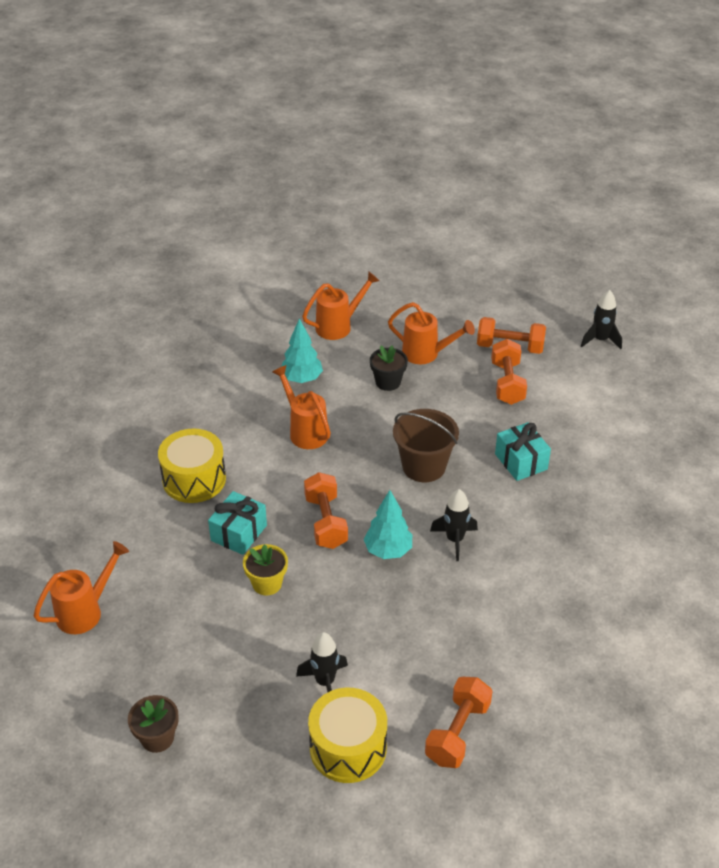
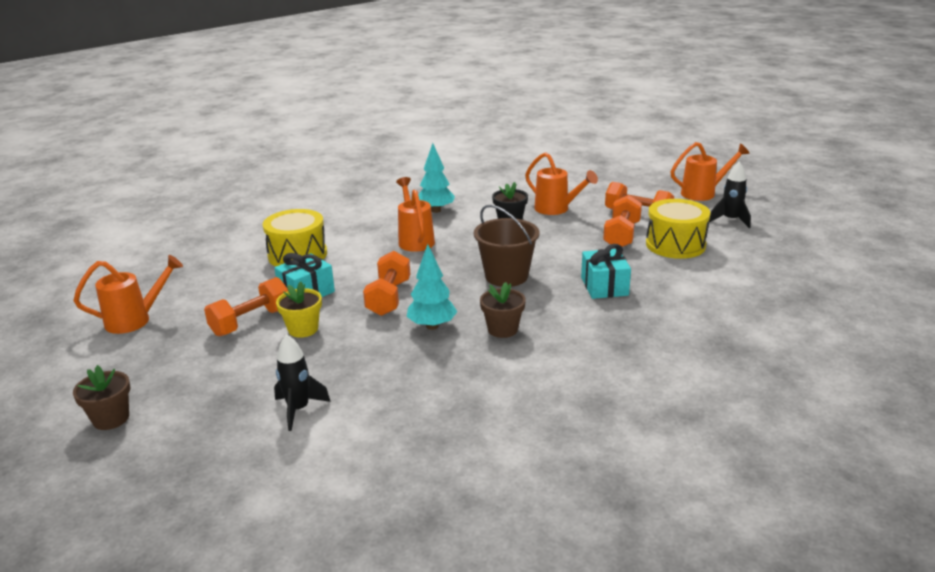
camera: 20 degrees right, 15 degrees down
orange watering can [302,272,380,340] -> orange watering can moved to [670,142,750,201]
yellow drum [308,688,387,783] -> yellow drum moved to [646,199,710,259]
orange dumbbell [425,677,493,768] -> orange dumbbell moved to [204,277,288,336]
black rocket [430,489,478,561] -> brown flower pot [480,282,526,338]

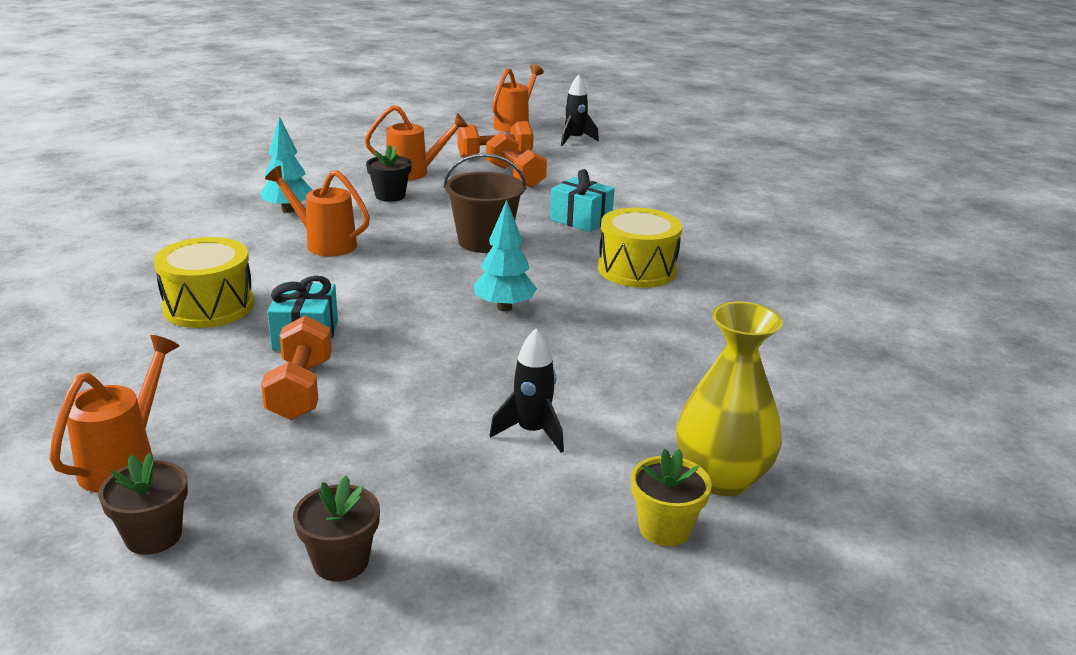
camera: 50 degrees left, 0 degrees up
yellow flower pot [276,281,322,338] -> yellow flower pot moved to [631,449,712,546]
orange dumbbell [363,251,410,316] -> none
brown flower pot [480,282,526,338] -> brown flower pot moved to [98,453,188,555]
yellow drum [646,199,710,259] -> yellow drum moved to [598,208,682,288]
none -> yellow vase [676,302,782,496]

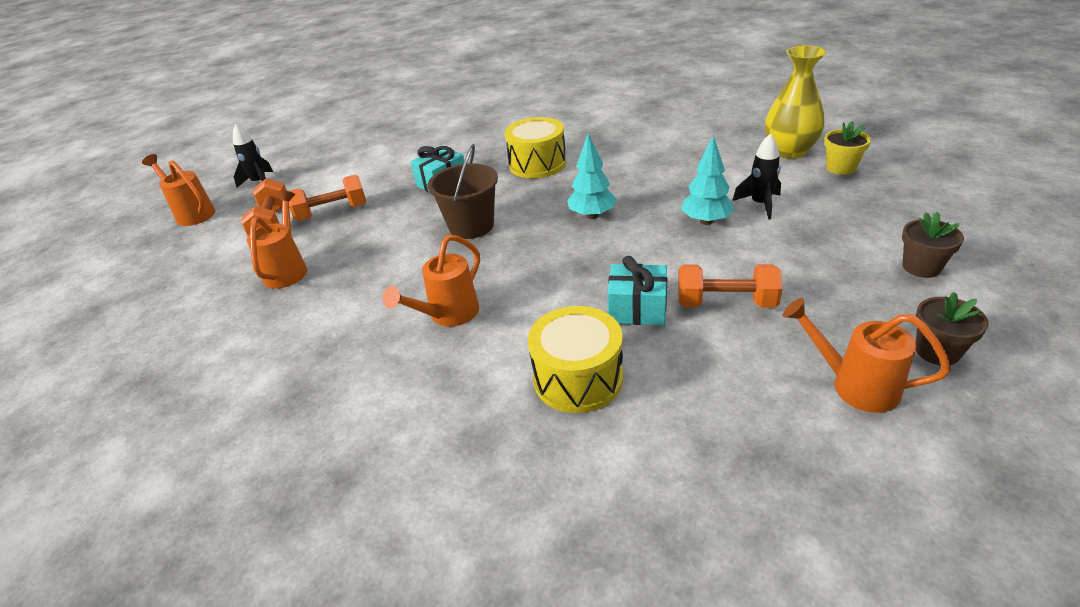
camera: 75 degrees left, 10 degrees up
turquoise tree [260,116,313,213] -> turquoise tree moved to [681,135,734,225]
black flower pot [366,145,412,202] -> none

